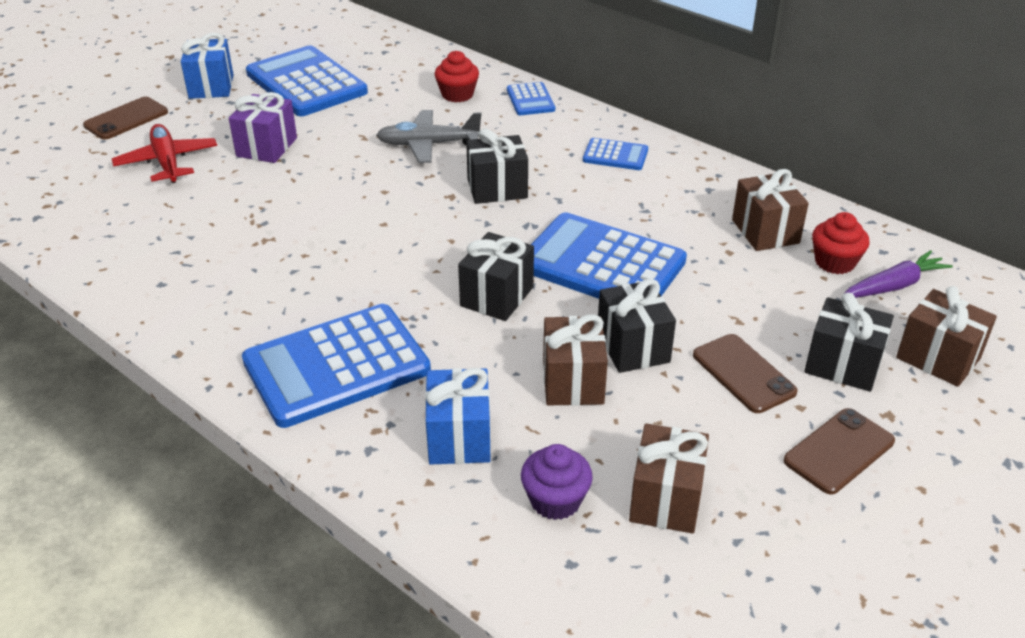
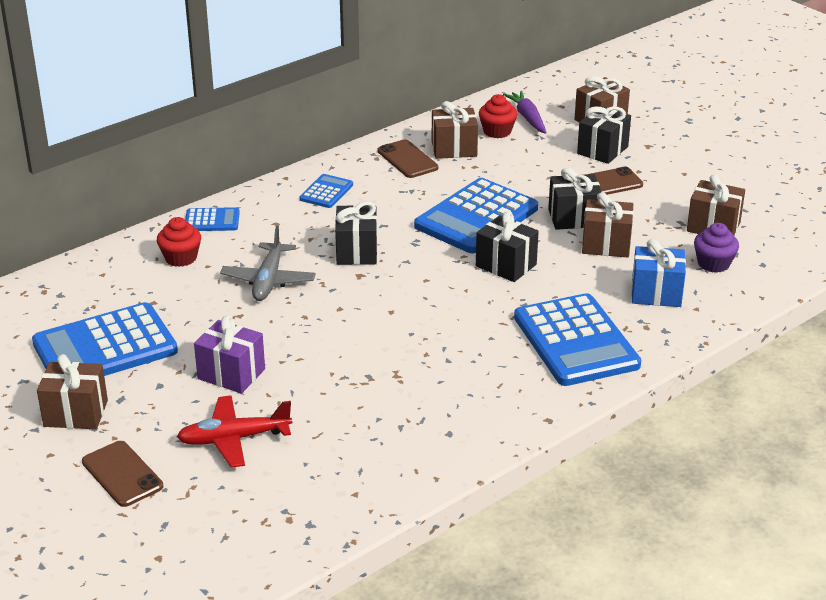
camera: 80 degrees left, 5 degrees down
blue gift [181,33,233,99] -> brown gift [37,354,108,429]
brown phone [784,408,895,495] -> brown phone moved to [378,139,438,178]

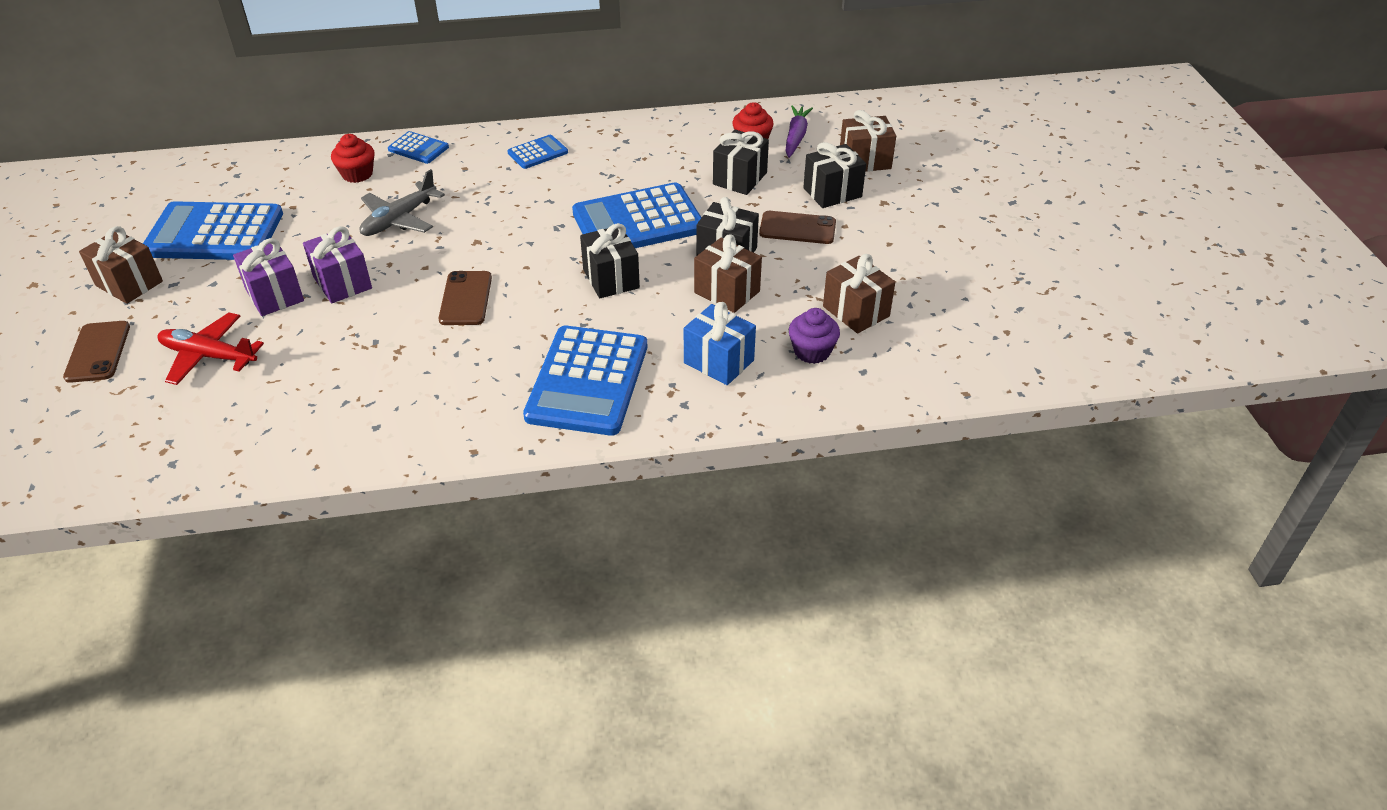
camera: 30 degrees right, 10 degrees up
black gift [335,201,377,265] -> black gift moved to [713,130,769,195]
brown phone [378,139,438,178] -> brown phone moved to [439,271,492,325]
brown gift [432,101,478,159] -> none
none -> purple gift [303,226,372,303]

